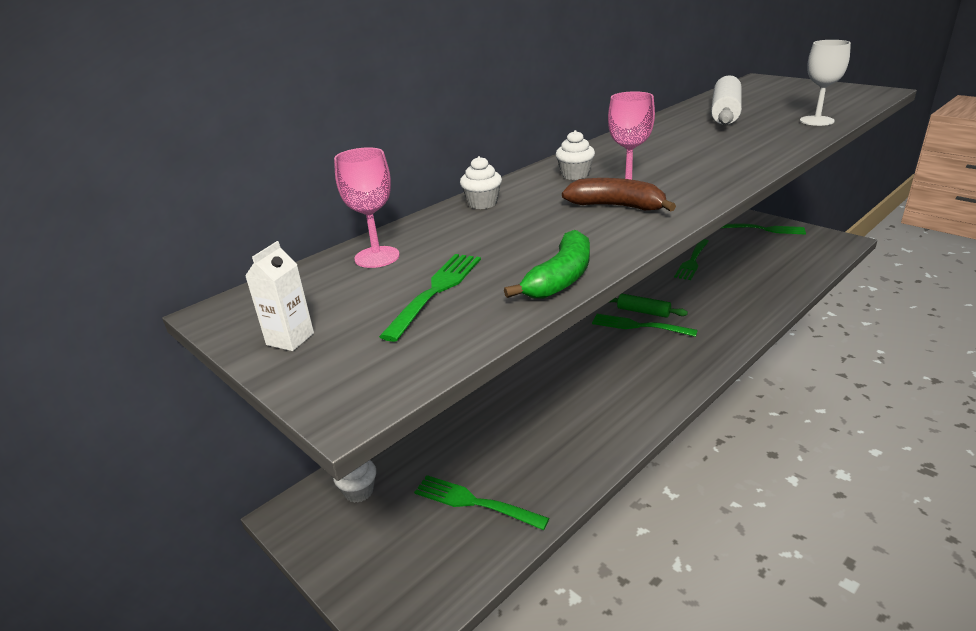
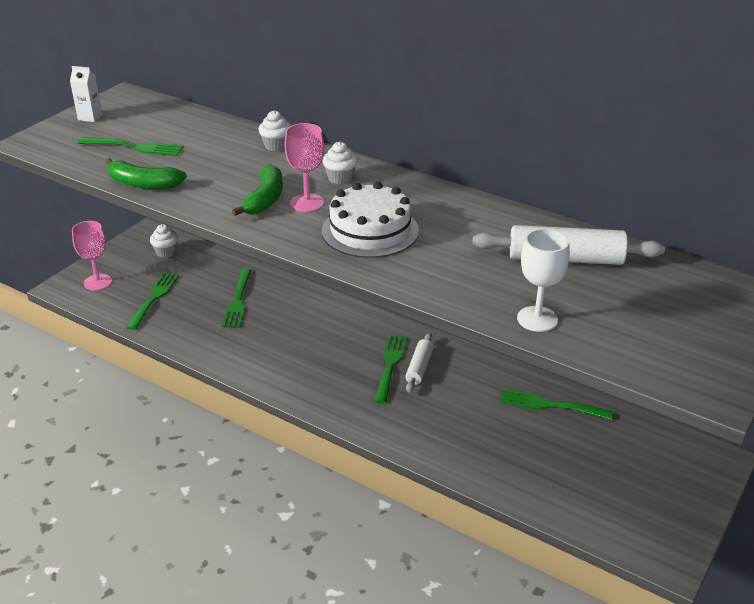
camera: 75 degrees right, 5 degrees up
pink goblet [334,147,400,268] -> pink goblet moved to [72,221,112,291]
brown banana [562,178,676,212] -> green banana [232,164,283,216]
green rolling pin [610,294,688,318] -> white rolling pin [405,333,433,393]
green fork [722,224,806,234] -> green fork moved to [222,268,252,328]
none -> white cake [322,182,419,258]

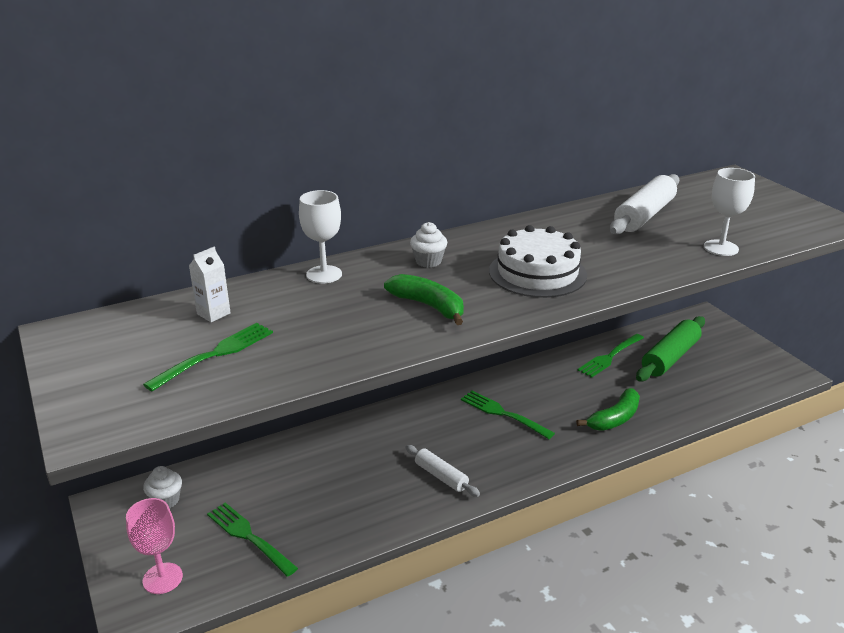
camera: 60 degrees left, 5 degrees down
white carton [70,66,102,122] -> white carton moved to [189,247,231,322]
green banana [106,158,186,189] -> green banana moved to [576,388,640,431]
green fork [222,268,252,328] -> none
white cupcake [259,110,291,151] -> white goblet [299,190,342,284]
pink goblet [284,123,324,212] -> none
white rolling pin [405,333,433,393] -> white rolling pin moved to [405,445,480,497]
none -> green rolling pin [636,316,705,381]

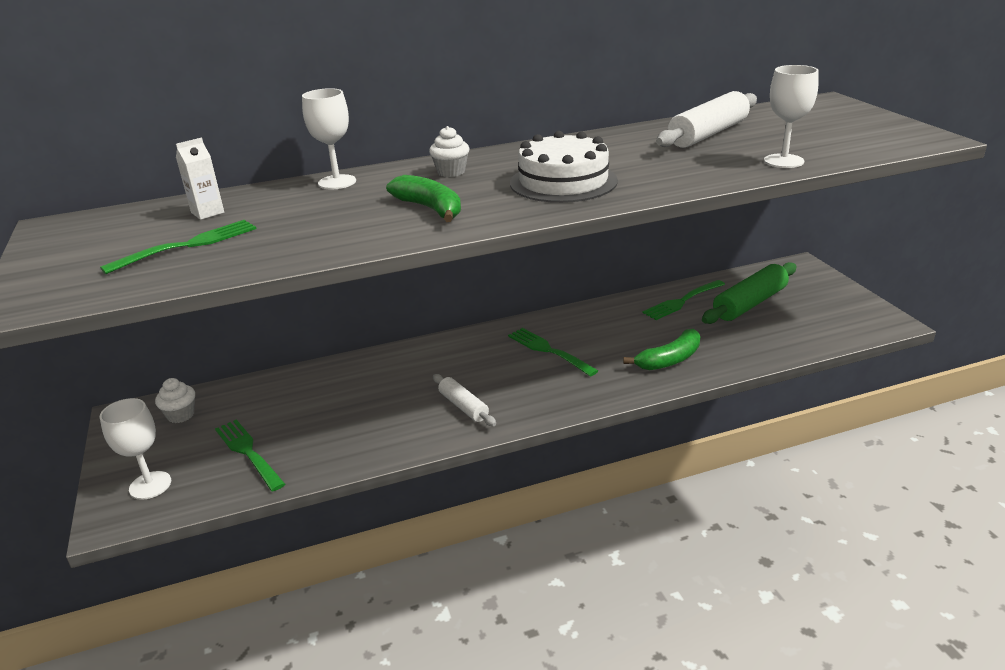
camera: 10 degrees right, 0 degrees up
pink goblet [126,498,183,594] -> white goblet [100,398,171,500]

